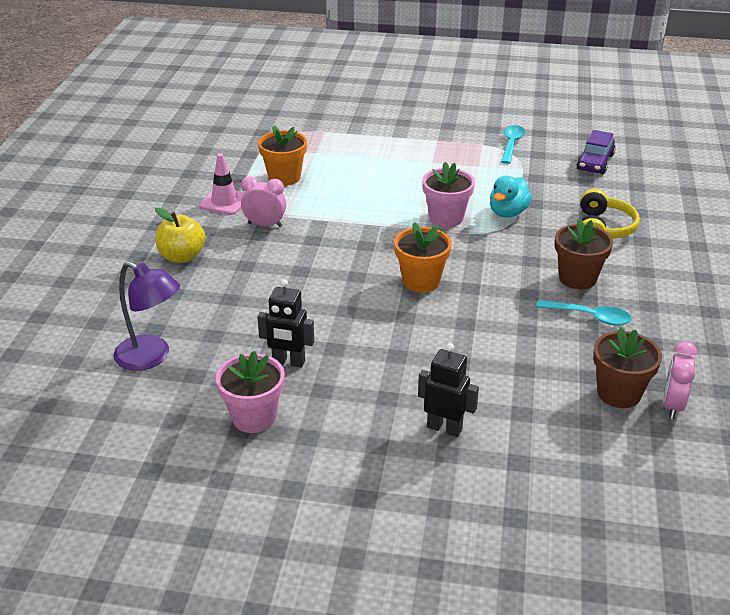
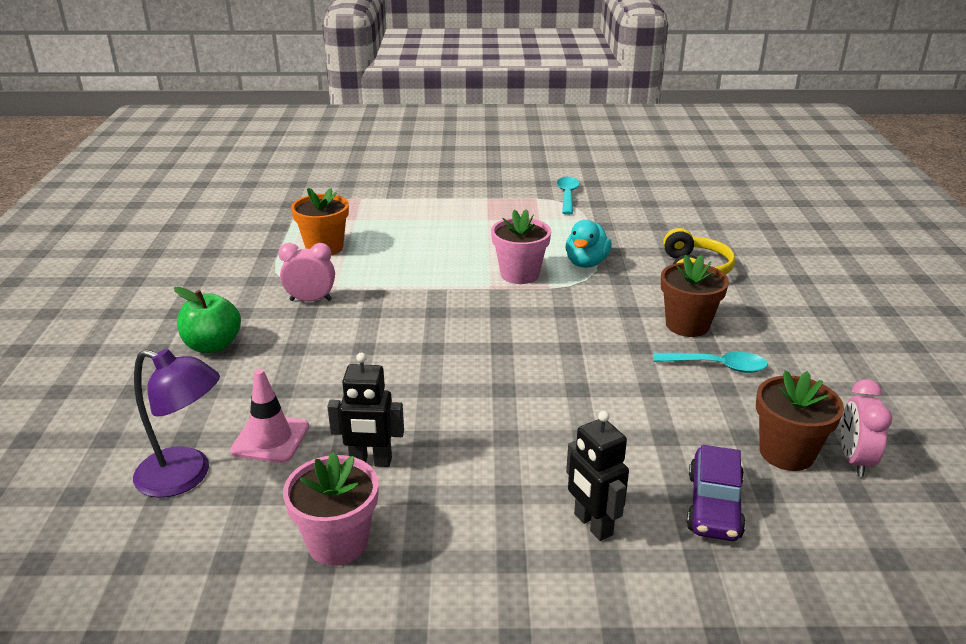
camera: 10 degrees left, 5 degrees down
yellow apple [155,208,205,263] -> green apple [174,287,241,353]
pink traffic cone [199,153,245,215] -> pink traffic cone moved to [230,369,309,463]
orange flower pot [394,222,452,293] -> none
black robot [418,343,479,437] -> black robot turned 135 degrees counterclockwise [566,411,629,541]
purple car [576,130,616,174] -> purple car moved to [687,445,746,541]

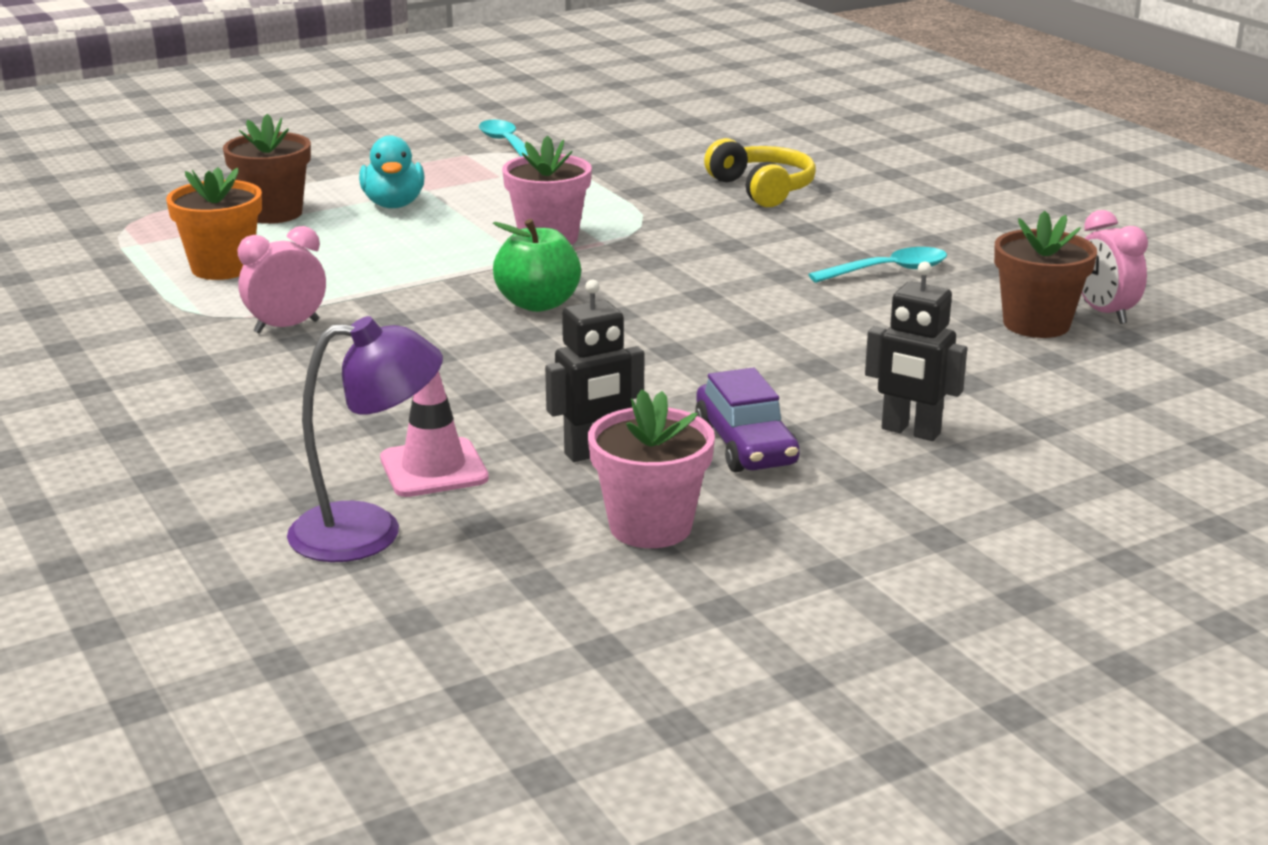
camera: 30 degrees left, 5 degrees down
green apple [174,287,241,353] -> green apple moved to [493,219,581,312]
turquoise duck [566,220,612,268] -> turquoise duck moved to [359,135,424,208]
brown flower pot [661,255,729,337] -> brown flower pot moved to [223,114,311,224]
purple car [687,445,746,541] -> purple car moved to [695,368,800,472]

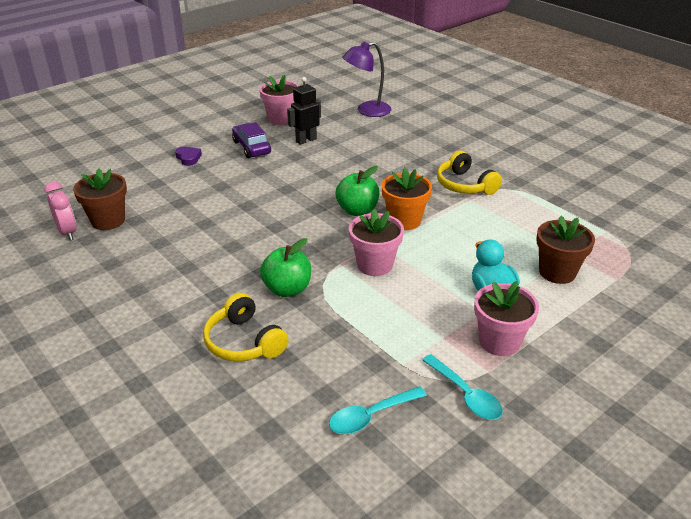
camera: 170 degrees right, 10 degrees up
orange flower pot [166,167,262,280] -> orange flower pot moved to [381,168,432,230]
pink clock [238,226,326,334] -> yellow headphones [437,150,502,195]
pink traffic cone [380,371,489,497] -> none
turquoise spoon [808,247,947,283] -> turquoise spoon moved to [329,386,427,434]
black robot [865,262,967,441] -> purple heart [175,147,202,166]
none -> green apple [260,238,311,297]
none -> pink flower pot [474,281,539,356]

